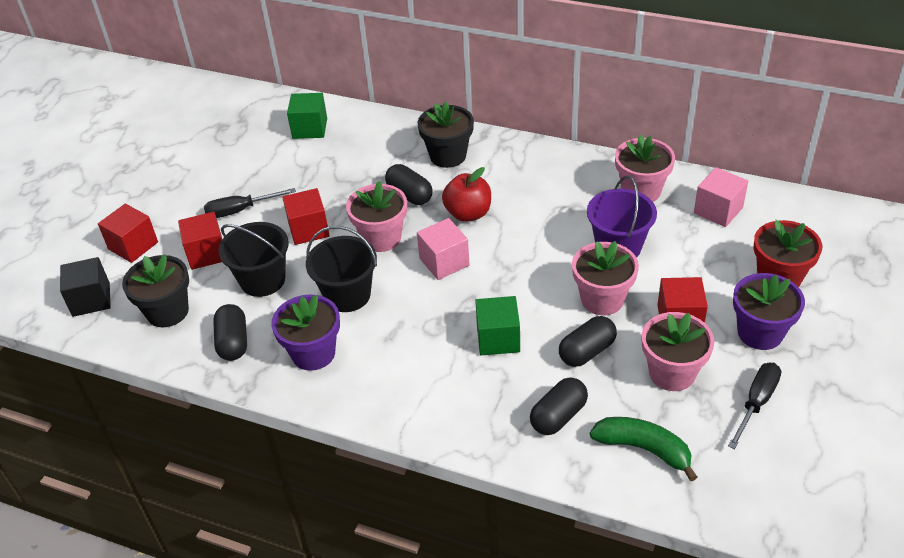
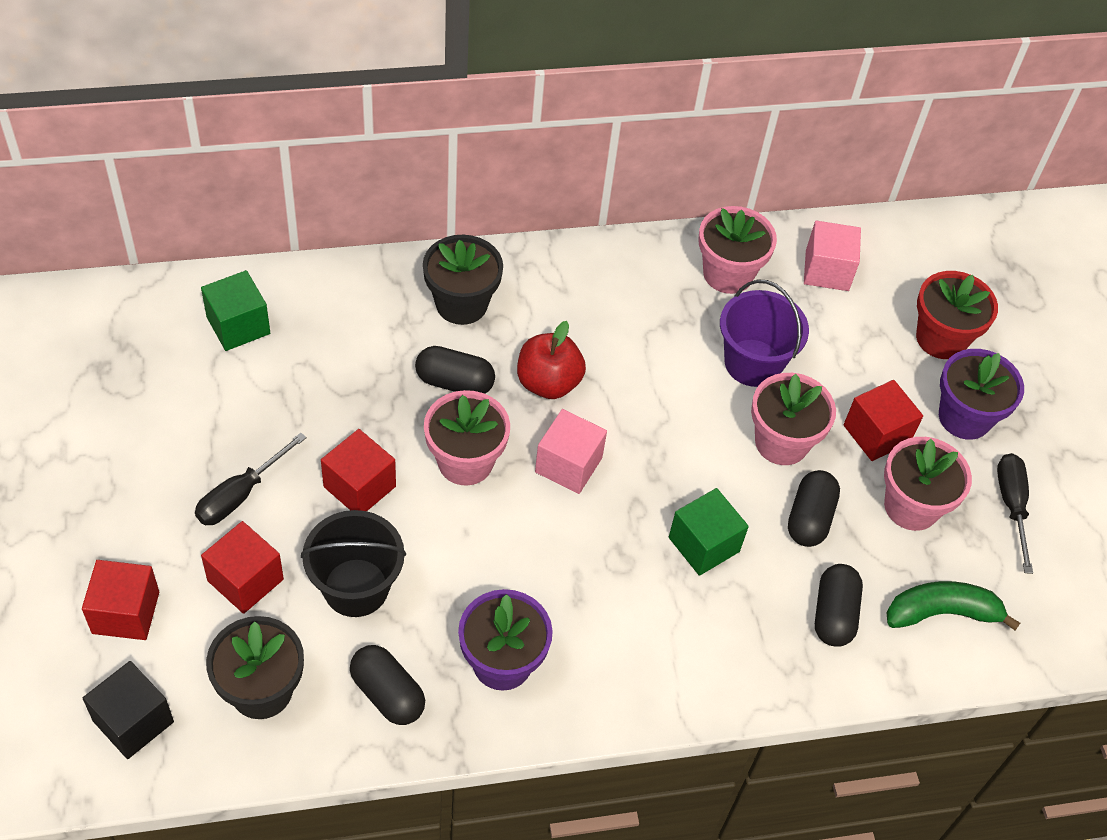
camera: 40 degrees left, 10 degrees up
black bucket [306,226,377,312] -> none

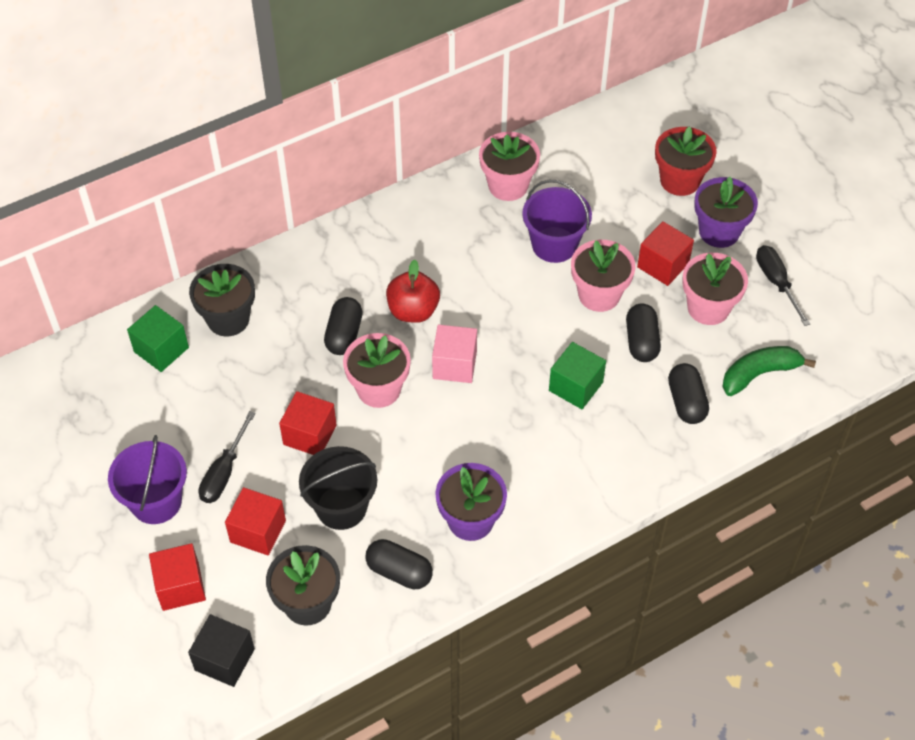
camera: 15 degrees left, 0 degrees up
black capsule [415,346,495,394] -> black capsule turned 75 degrees counterclockwise [324,297,363,355]
black flower pot [423,235,503,325] -> black flower pot moved to [189,264,255,337]
pink cube [804,221,861,291] -> none
none -> purple bucket [108,435,187,524]

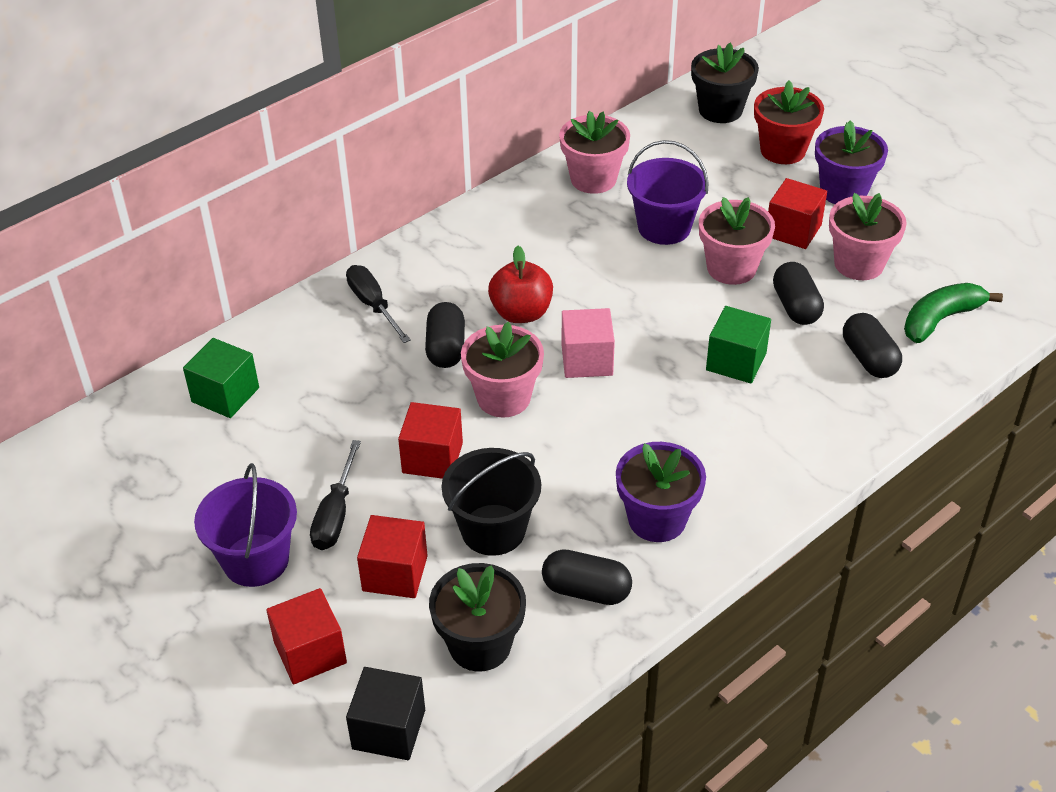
camera: 10 degrees left, 10 degrees down
black flower pot [189,264,255,337] -> black flower pot moved to [691,43,759,123]
black screwdriver [756,245,810,326] -> black screwdriver moved to [346,265,411,343]

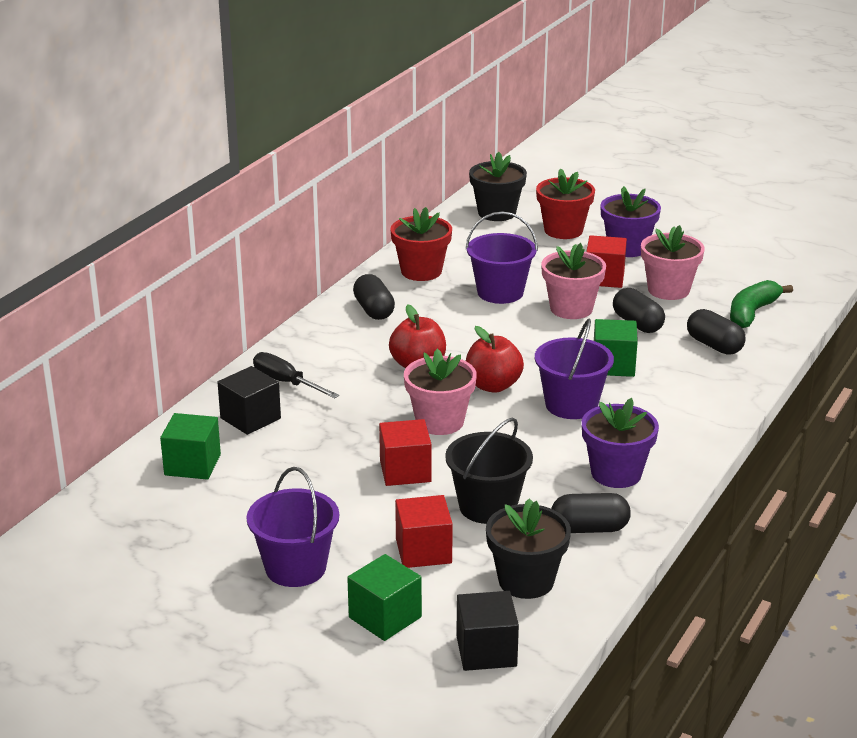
camera: 20 degrees left, 15 degrees down
red cube [266,588,347,685] -> green cube [347,554,422,641]
black screwdriver [310,440,361,550] -> none
black capsule [425,302,465,368] -> black capsule moved to [353,274,395,320]
pink flower pot [559,111,630,194] -> red flower pot [390,207,452,281]
pink cube [562,308,615,378] -> red apple [466,326,524,393]
none -> black cube [217,366,281,435]
none -> purple bucket [535,318,614,419]

